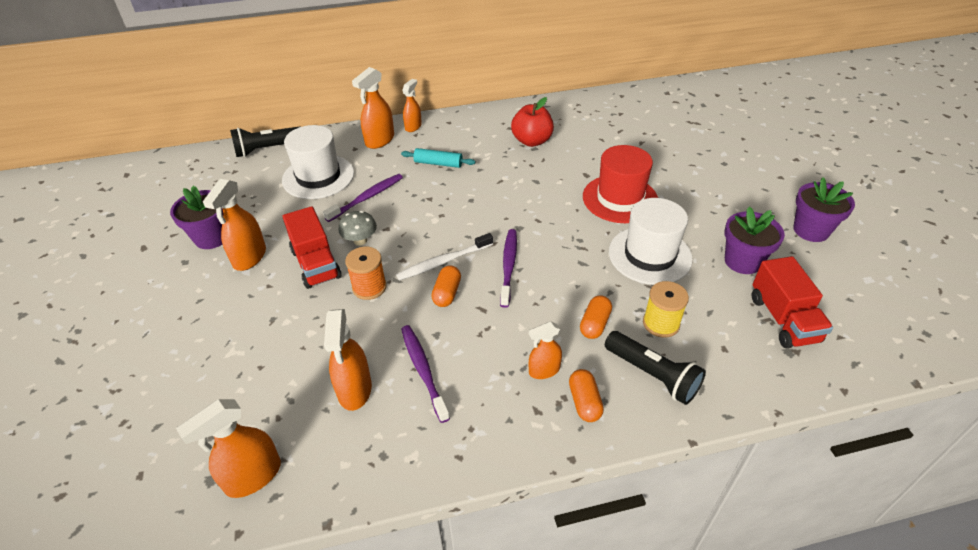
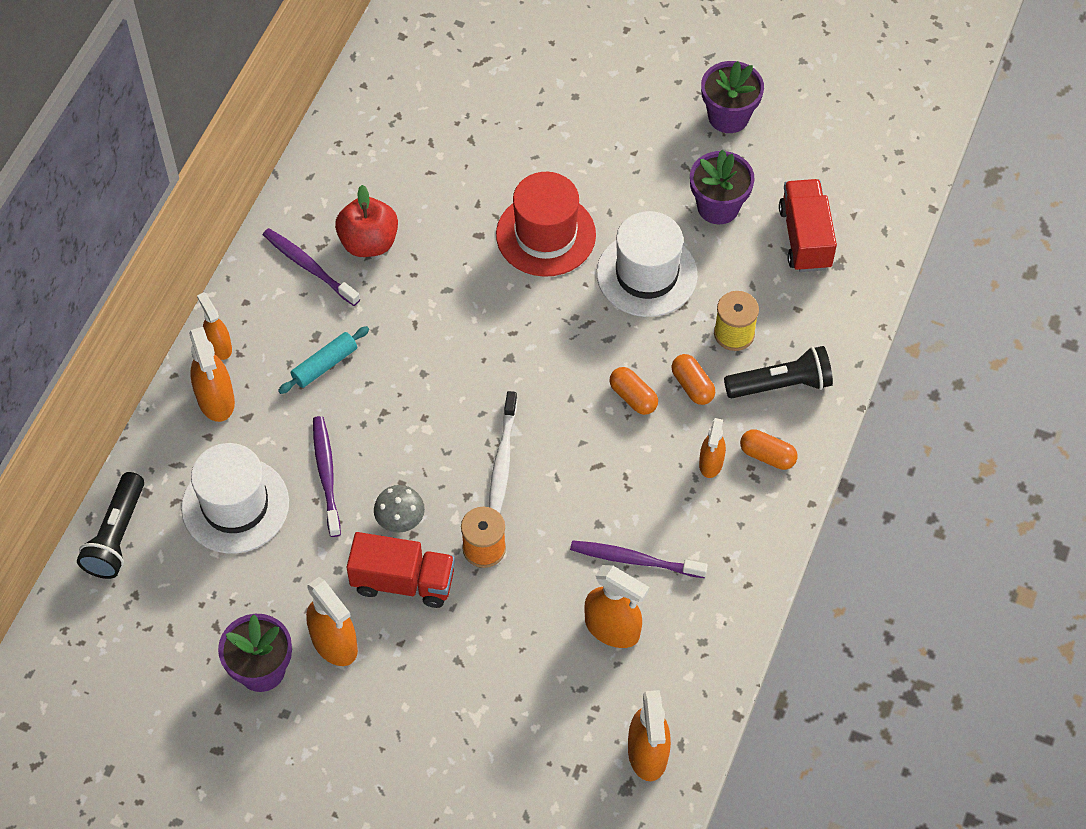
camera: 55 degrees left, 15 degrees up
orange capsule [431,265,461,307] -> orange capsule moved to [610,367,658,415]
purple toothbrush [500,229,517,308] -> purple toothbrush moved to [263,228,360,306]
red truck [752,256,833,348] -> red truck turned 120 degrees counterclockwise [779,179,837,272]

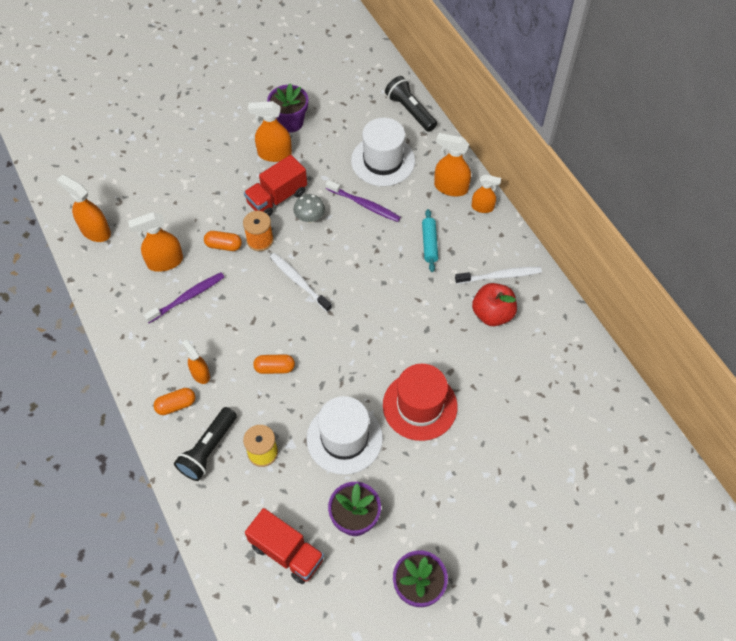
camera: 130 degrees right, 0 degrees up
purple toothbrush [263,228,360,306] -> white toothbrush [455,267,542,284]
orange capsule [671,354,715,405] -> orange capsule moved to [204,231,242,251]

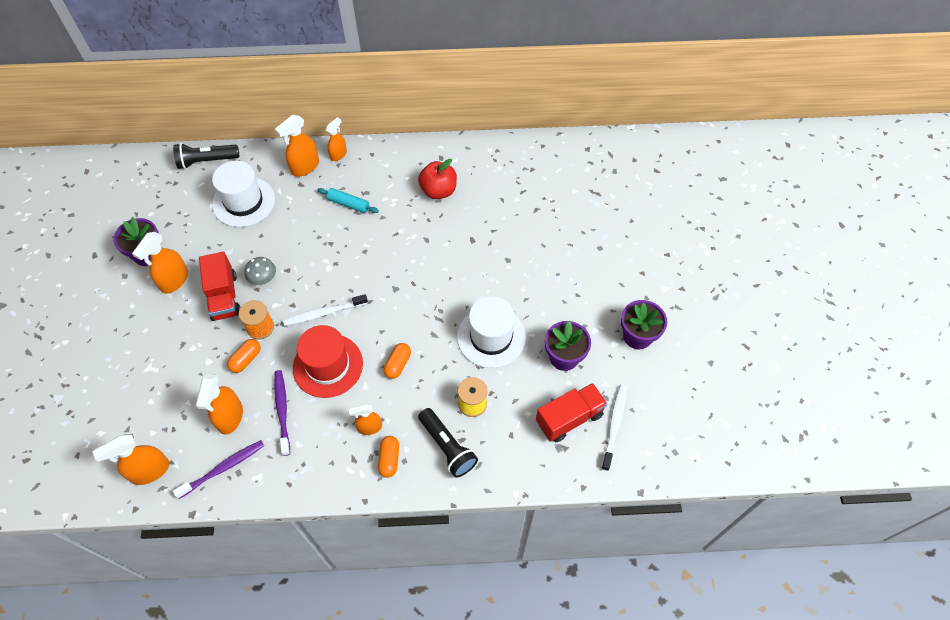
camera: 65 degrees left, 0 degrees up
purple toothbrush [325,180,401,222] -> purple toothbrush moved to [173,440,265,499]
red hat [383,364,458,441] -> red hat moved to [293,325,363,398]
white toothbrush [455,267,542,284] -> white toothbrush moved to [601,385,627,471]

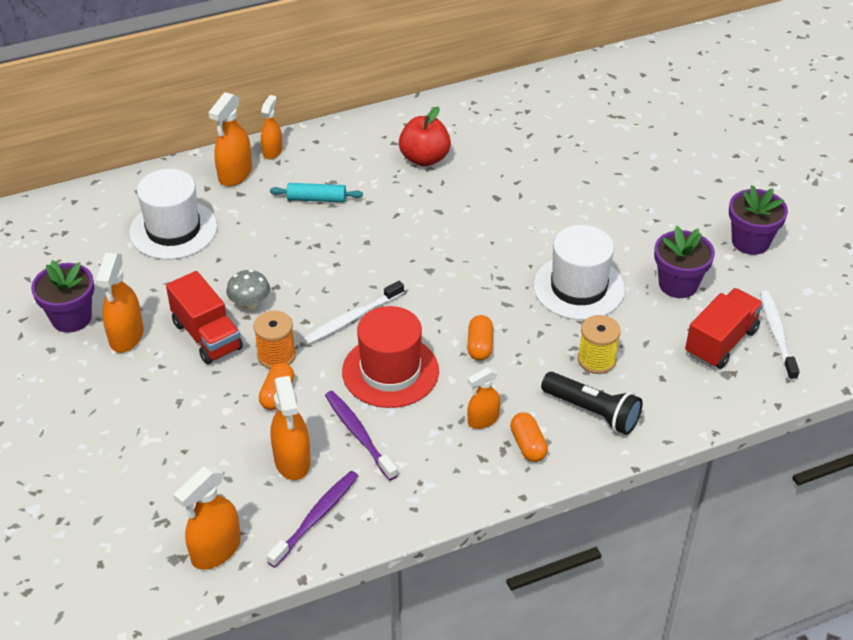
camera: 20 degrees left, 15 degrees down
black flashlight [173,143,239,169] -> none

